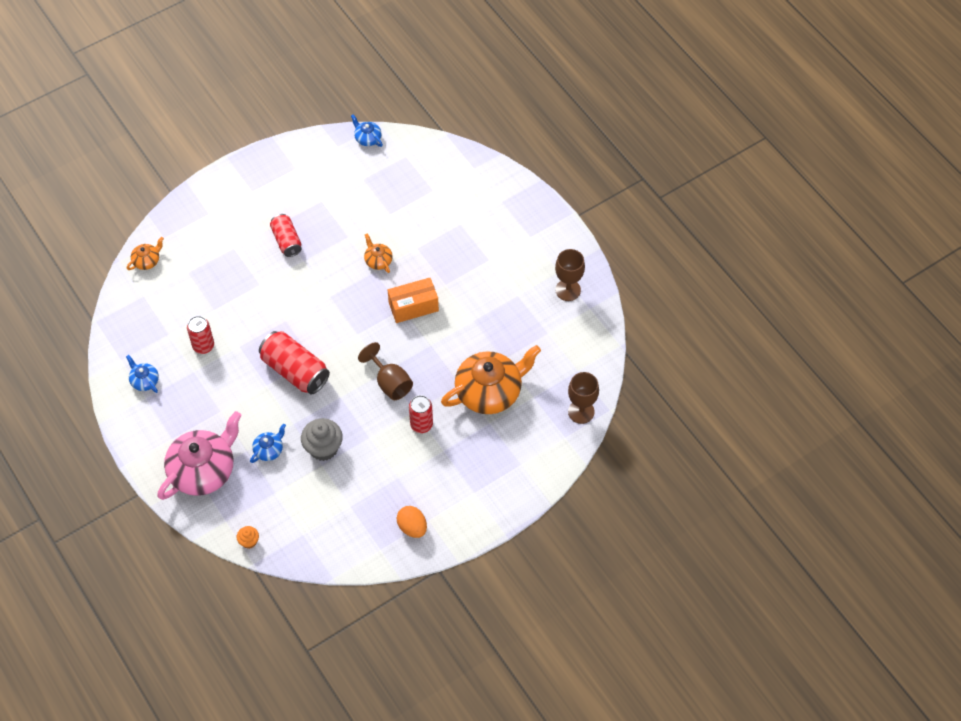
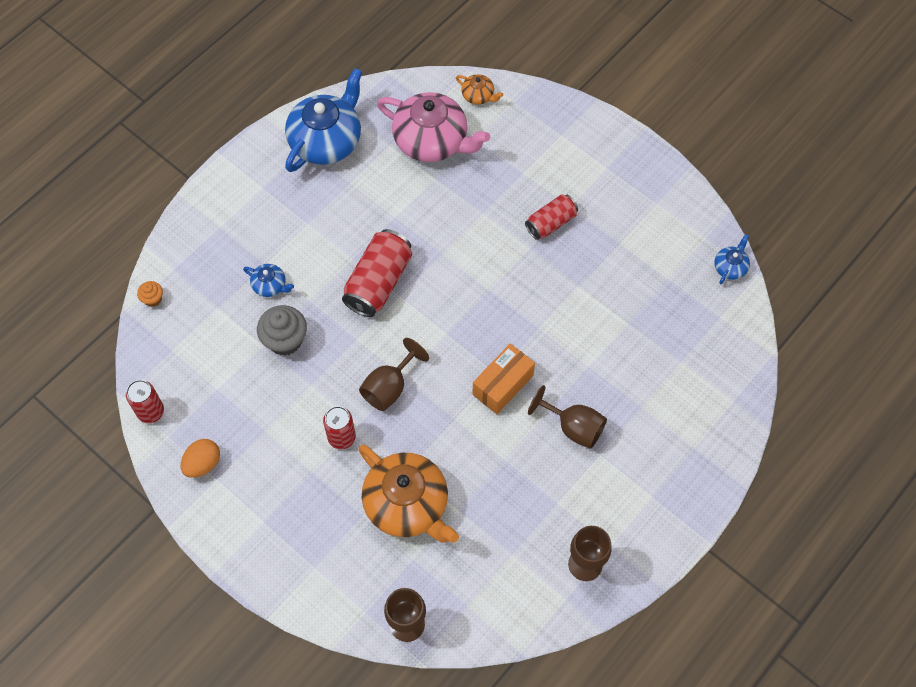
camera: 75 degrees right, 5 degrees up
blue teapot [126,355,159,393] -> blue teapot [285,68,362,172], size x2.24
pink teapot [157,411,242,500] -> pink teapot moved to [377,92,490,162]
red can [187,316,214,354] -> red can moved to [126,380,164,423]
orange teapot [364,234,393,273] -> none
orange box [388,278,439,323] -> orange box turned 75 degrees clockwise [472,343,535,414]
none -> brown goblet [528,385,607,449]

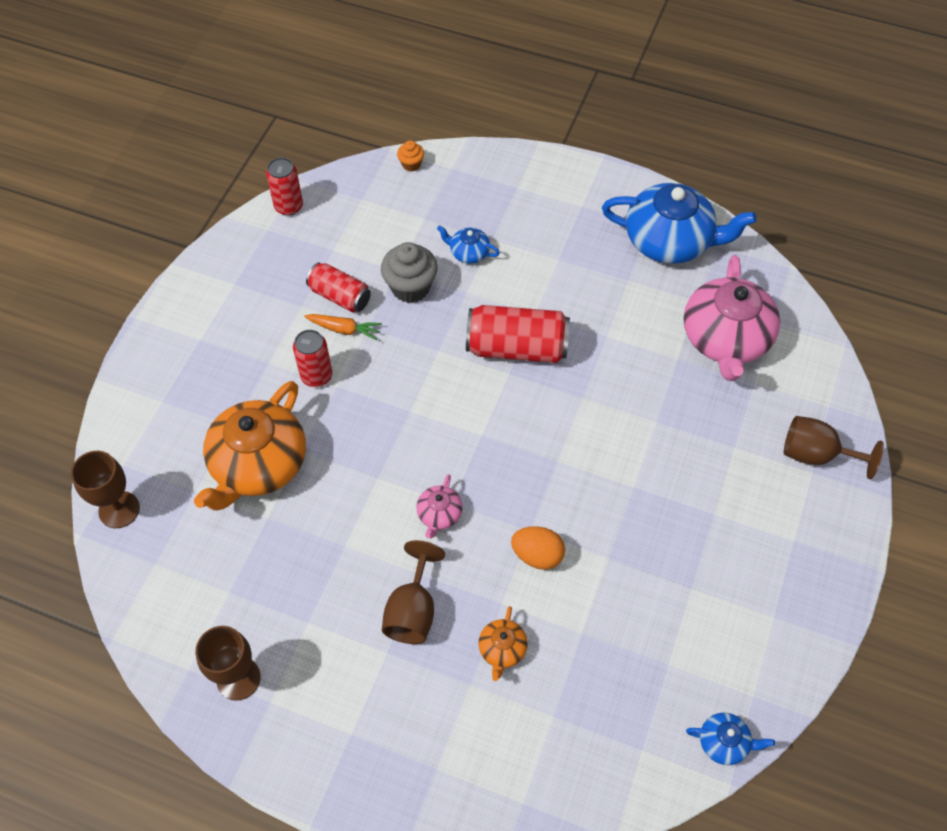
camera: 70 degrees right, 5 degrees down
orange egg [181,439,220,478] -> orange egg moved to [511,526,565,570]
blue teapot [243,264,294,297] -> blue teapot turned 105 degrees clockwise [437,225,500,264]
brown goblet [359,338,429,411] -> brown goblet moved to [784,416,884,479]
orange teapot [456,74,503,104] -> orange teapot moved to [478,606,528,681]
orange box [472,343,535,414] -> pink teapot [417,474,463,538]
red can [525,194,578,240] -> red can moved to [306,262,371,313]
none -> orange carrot [304,314,382,340]

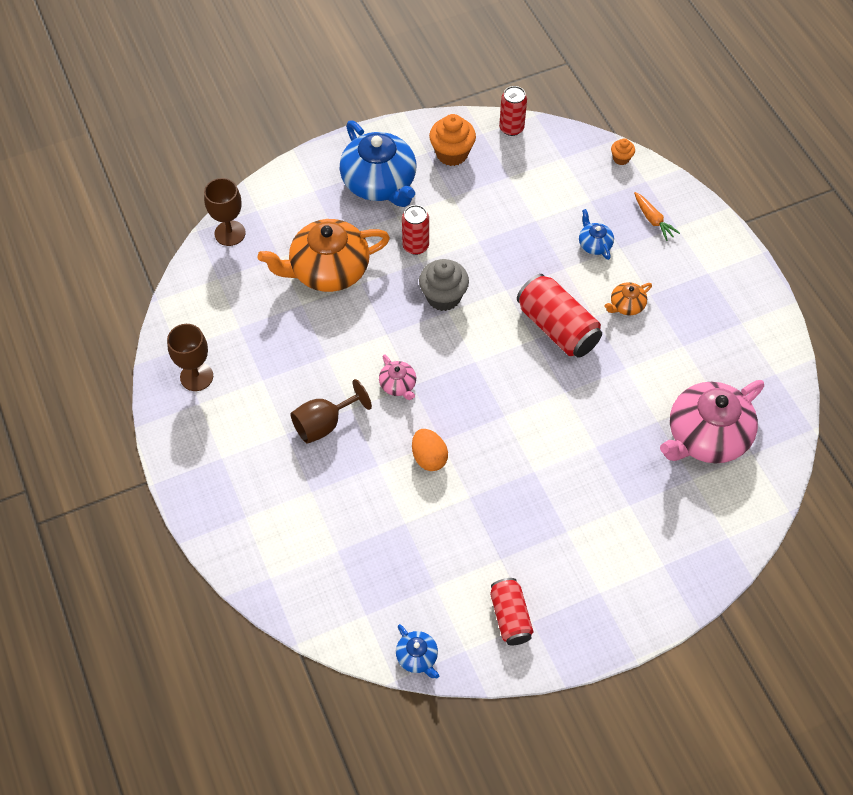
camera: 45 degrees right, 0 degrees up
orange carrot [304,314,382,340] -> orange carrot moved to [634,192,680,241]
red can [306,262,371,313] -> red can moved to [490,578,534,645]
grey cupcake [381,242,438,303] -> grey cupcake moved to [419,259,469,311]
pink teapot [417,474,463,538] -> pink teapot turned 90 degrees counterclockwise [379,354,416,400]
orange teapot [478,606,528,681] -> orange teapot moved to [604,282,652,315]
blue teapot [602,183,757,264] -> blue teapot moved to [340,120,416,207]
brown goblet [784,416,884,479] -> none
none -> orange cupcake [429,114,476,166]

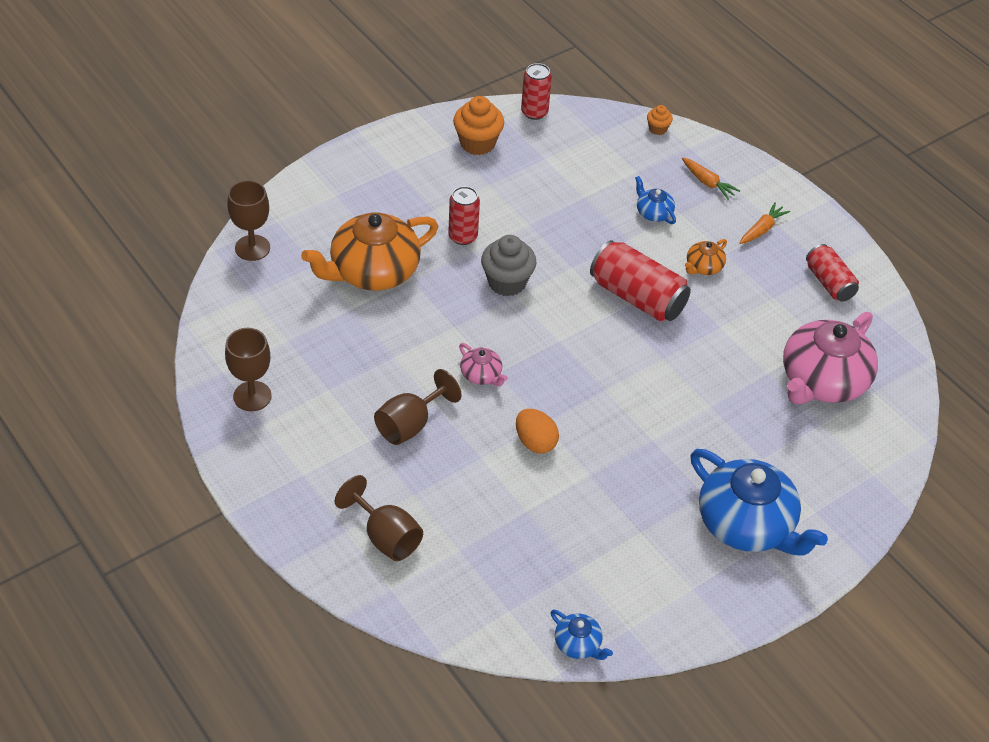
camera: 15 degrees left, 10 degrees down
blue teapot [340,120,416,207] -> blue teapot moved to [690,449,828,556]
red can [490,578,534,645] -> red can moved to [806,244,859,302]
none -> brown goblet [335,475,423,561]
none -> orange carrot [740,202,790,244]

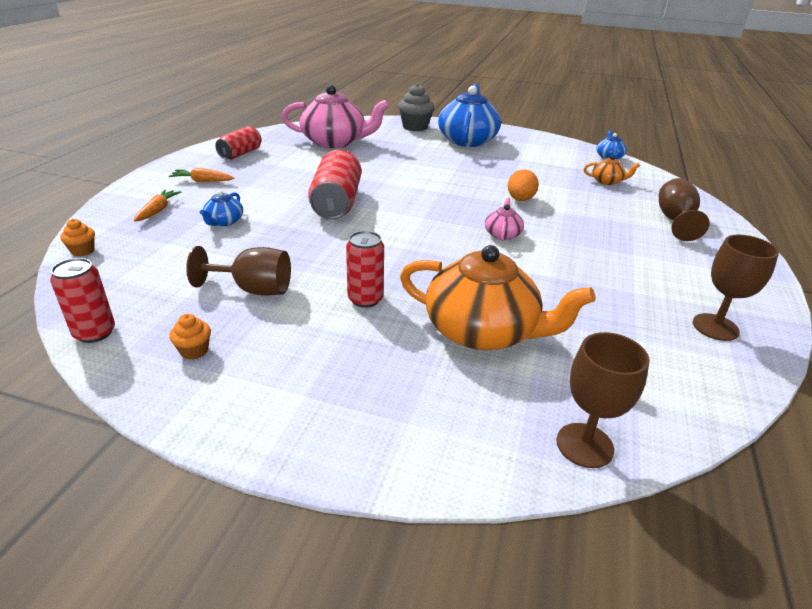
camera: 125 degrees left, 15 degrees down
brown goblet [374,369,462,445] -> brown goblet moved to [186,246,291,296]
orange cupcake [453,96,504,155] -> orange cupcake [169,314,211,360], size x0.52
grey cupcake [481,235,537,296] -> grey cupcake moved to [398,84,435,131]
orange teapot [685,239,727,275] -> orange teapot moved to [584,155,640,185]

